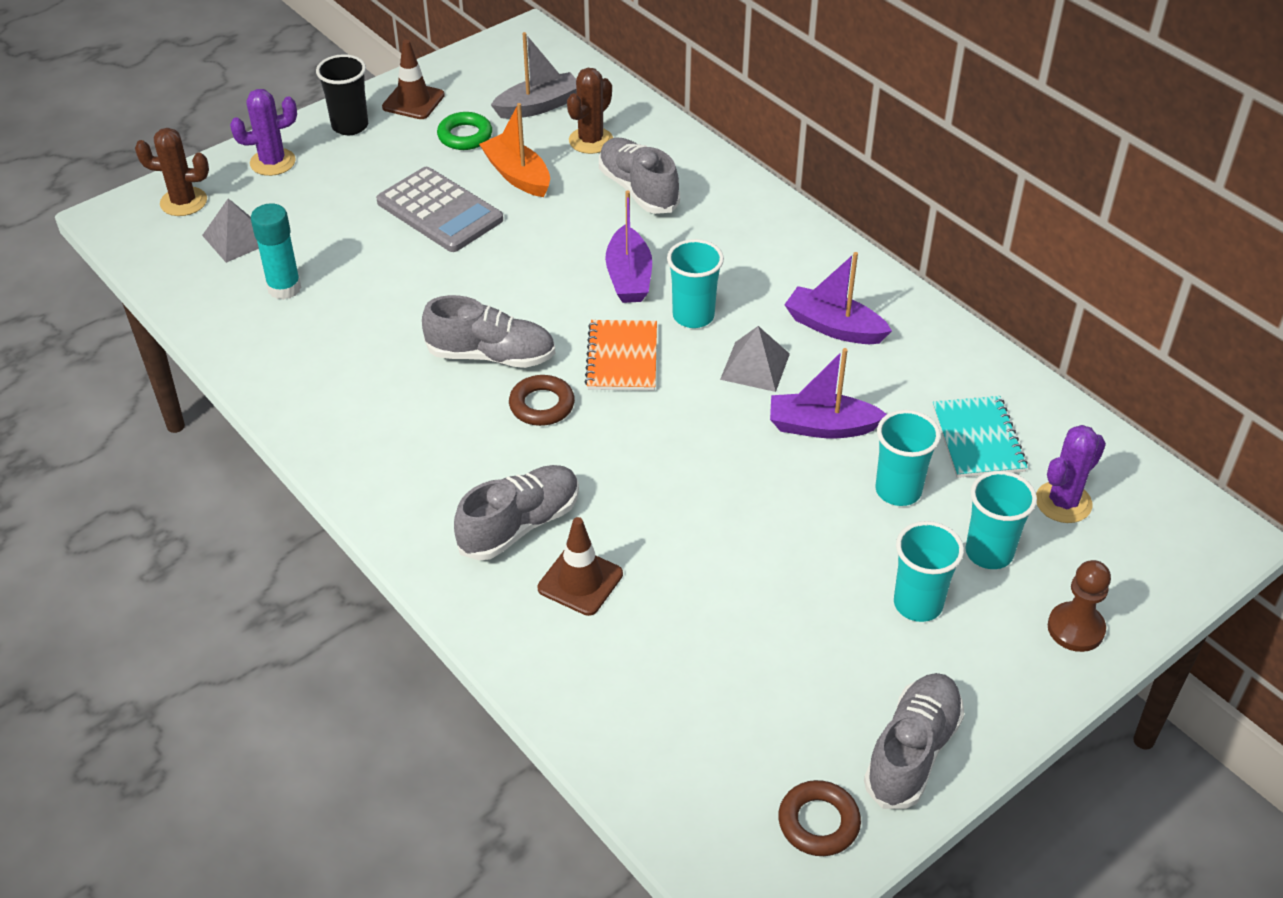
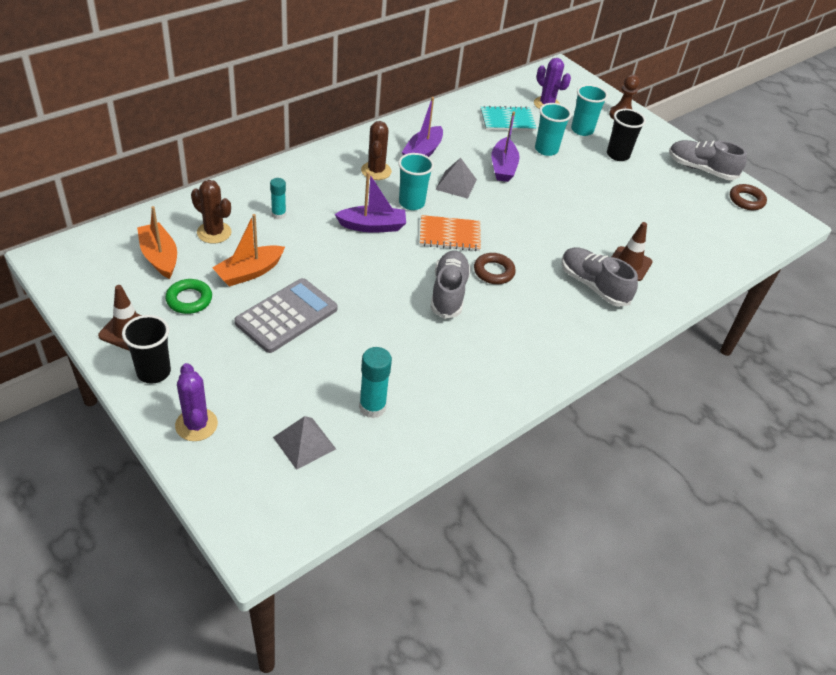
camera: 95 degrees left, 0 degrees up
brown cactus [135,128,209,216] -> brown cactus moved to [361,121,392,180]
grey boat [491,32,577,119] -> orange boat [137,206,177,279]
grey shoe [599,137,680,214] -> turquoise glue stick [270,178,286,220]
turquoise cup [894,521,964,622] -> black cup [607,109,646,161]

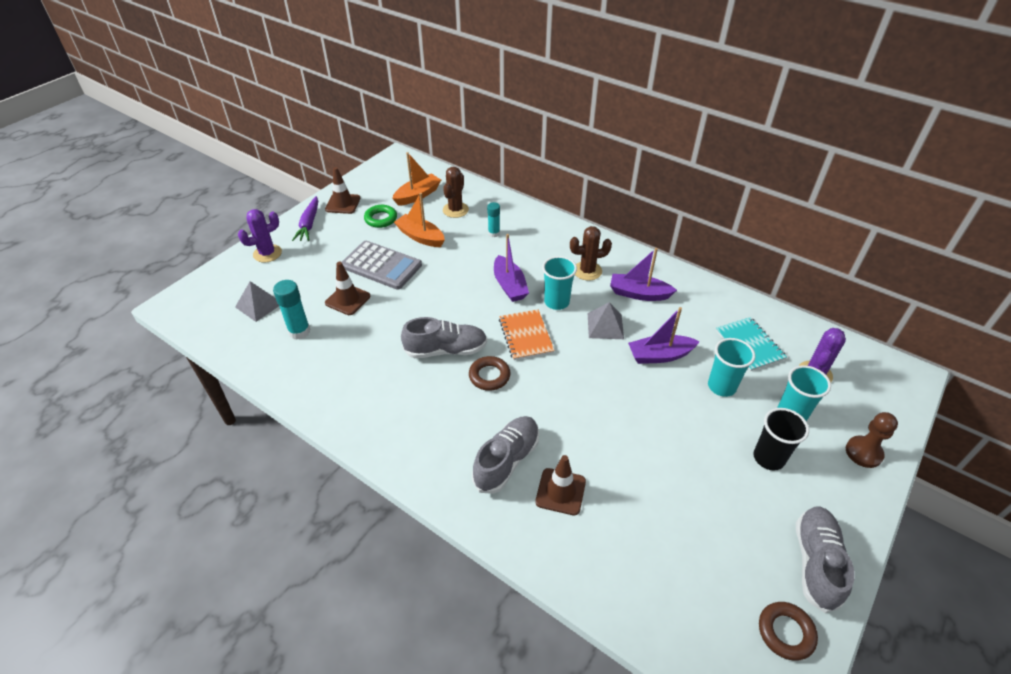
camera: 80 degrees right, 0 degrees up
black cup [122,315,171,384] -> purple carrot [292,196,318,241]
none -> brown traffic cone [325,262,370,315]

